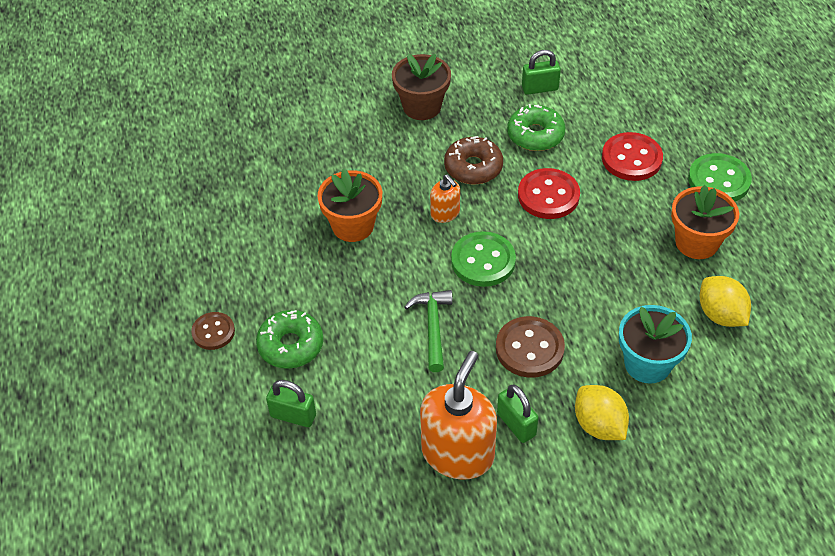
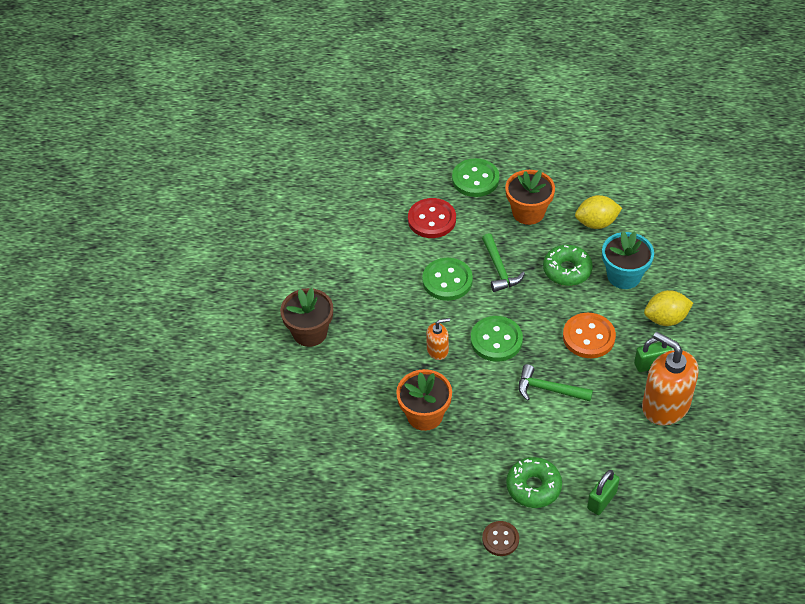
camera: 70 degrees left, 0 degrees up
brown donut [444,136,503,185] -> none
brown button [496,316,565,378] -> orange button [563,313,616,358]
green donut [507,104,566,151] -> green donut moved to [543,245,593,286]
red button [518,168,580,219] -> green button [422,258,473,301]
green padlock [522,50,561,95] -> none
none -> green hammer [482,233,525,292]

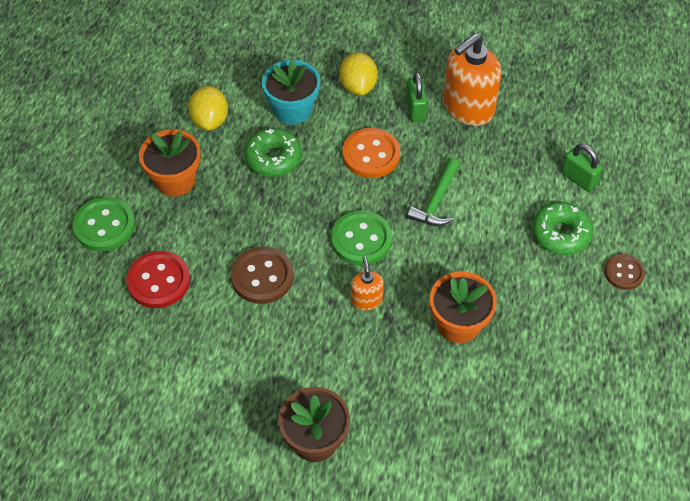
camera: 85 degrees left, 5 degrees up
green button [422,258,473,301] -> brown button [231,247,294,304]
green hammer [482,233,525,292] -> none

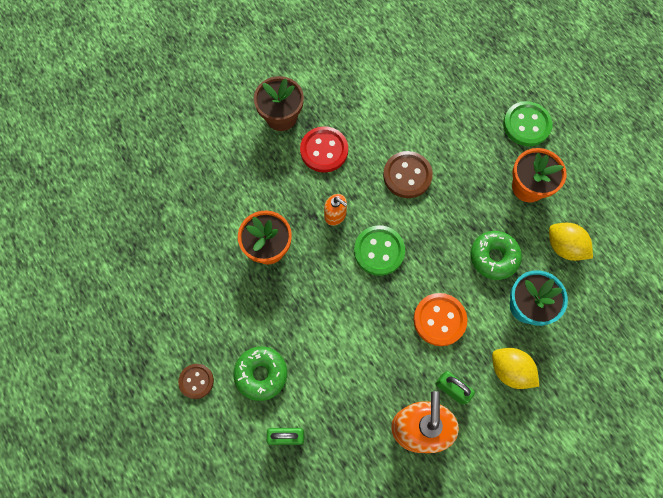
camera: 135 degrees right, 15 degrees up
red button [126,251,190,308] -> red button moved to [300,126,348,173]
green hammer [407,158,460,226] -> none

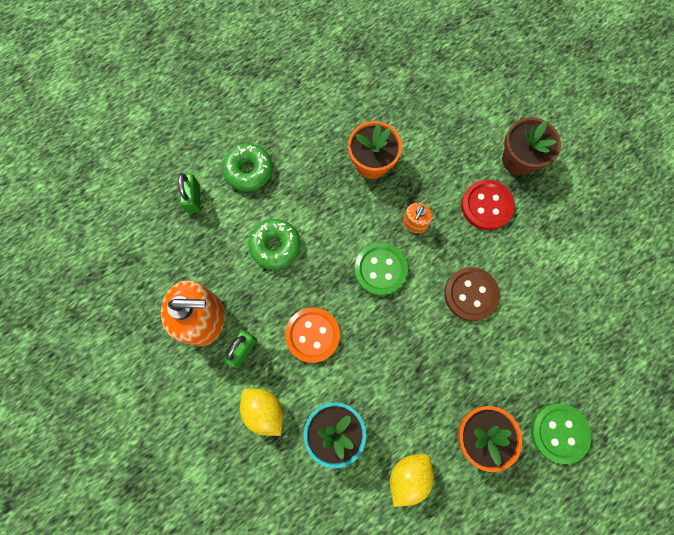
camera: 85 degrees right, 5 degrees up
brown button [178,364,214,399] -> none
green donut [471,231,522,280] -> green donut moved to [248,219,301,270]
yellow lemon [492,348,539,389] -> yellow lemon turned 75 degrees counterclockwise [240,389,283,436]

